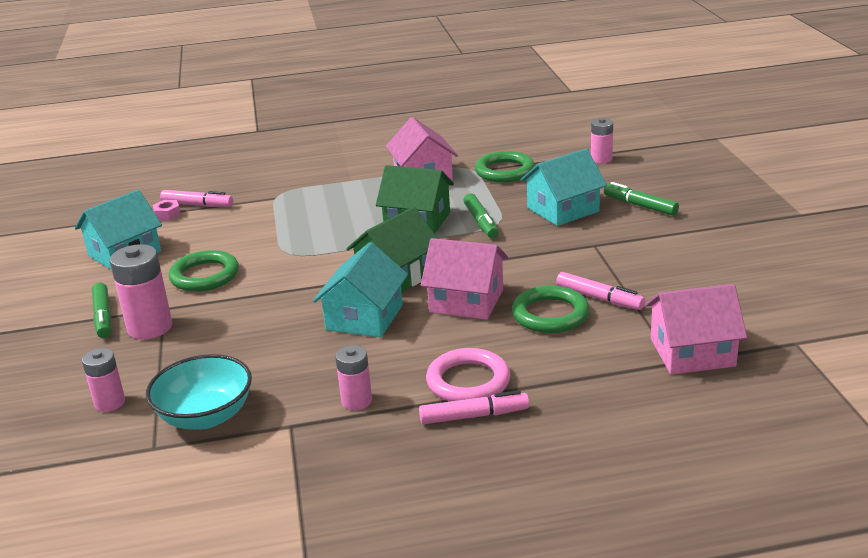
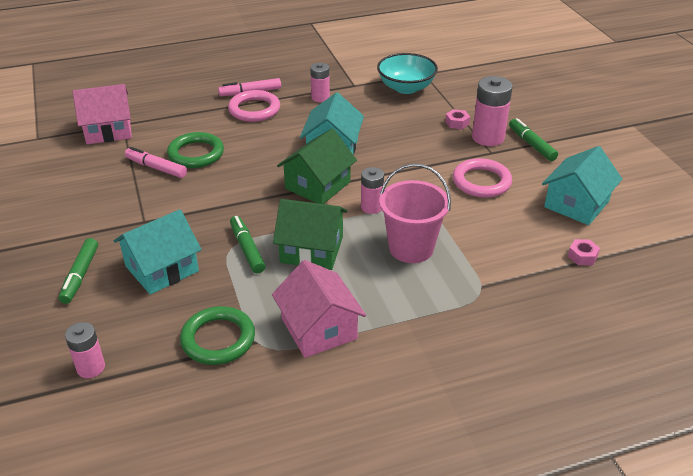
camera: 170 degrees right, 10 degrees up
pink battery [82,348,125,412] -> pink battery moved to [361,167,384,214]
pink marker [160,190,233,207] -> none
green ring [169,250,239,292] -> pink ring [453,158,512,198]
pink house [421,238,508,320] -> none
green marker [604,182,679,216] -> green marker turned 60 degrees clockwise [59,238,98,304]
none -> pink bucket [379,163,451,263]
none -> pink nut [445,109,470,129]

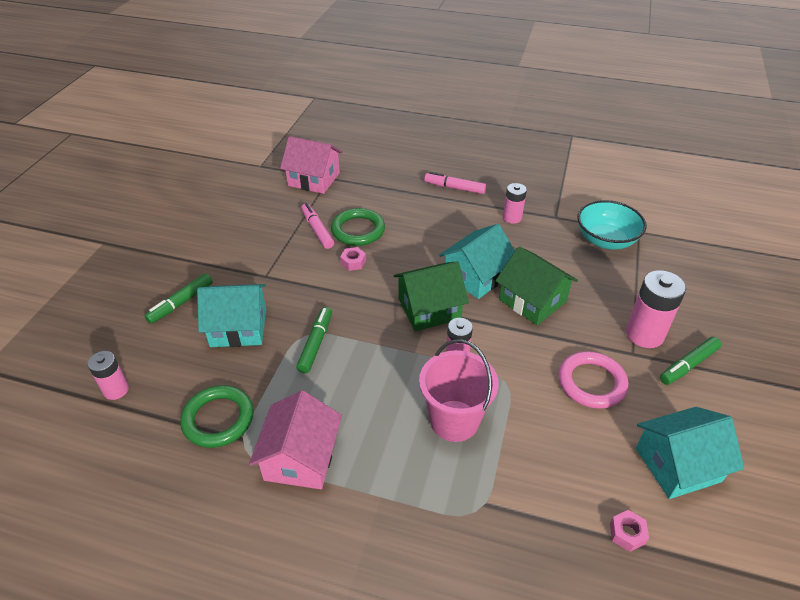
camera: 35 degrees right, 5 degrees up
pink ring [228,90,280,122] -> none
green house [273,199,348,270] -> green house moved to [496,246,578,325]
pink nut [445,109,470,129] -> pink nut moved to [340,247,366,271]
green marker [509,118,558,161] -> green marker turned 135 degrees counterclockwise [660,337,722,385]

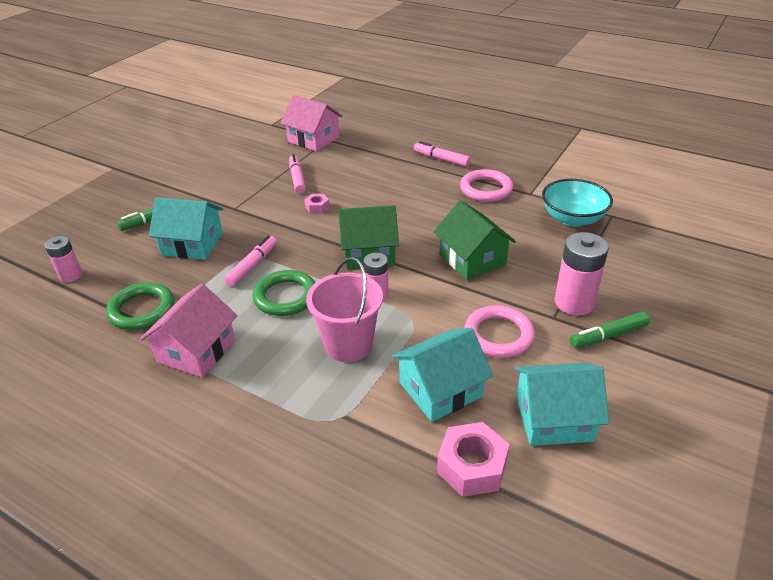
camera: 15 degrees right, 5 degrees down
green marker [296,307,332,373] -> pink marker [224,236,277,287]
green ring [331,208,385,246] -> green ring moved to [253,270,315,316]
turquoise house [439,224,515,299] -> turquoise house moved to [392,328,493,422]
pink battery [503,183,527,224] -> pink ring [460,169,513,202]
pink nut [610,510,649,552] -> pink nut [437,422,509,497], size x1.89

